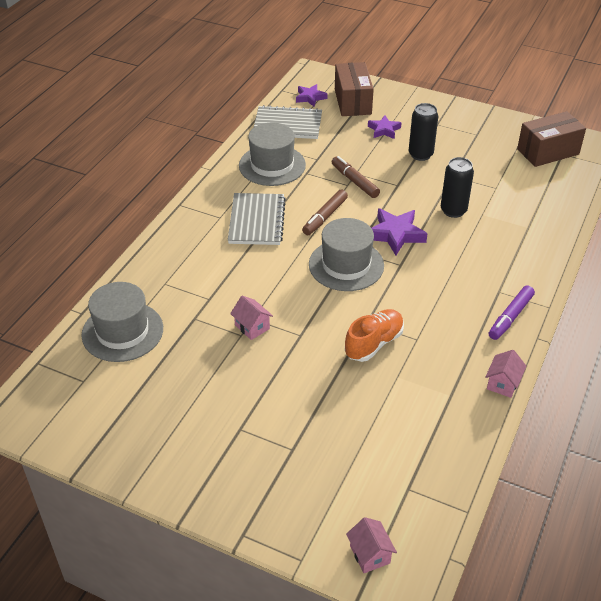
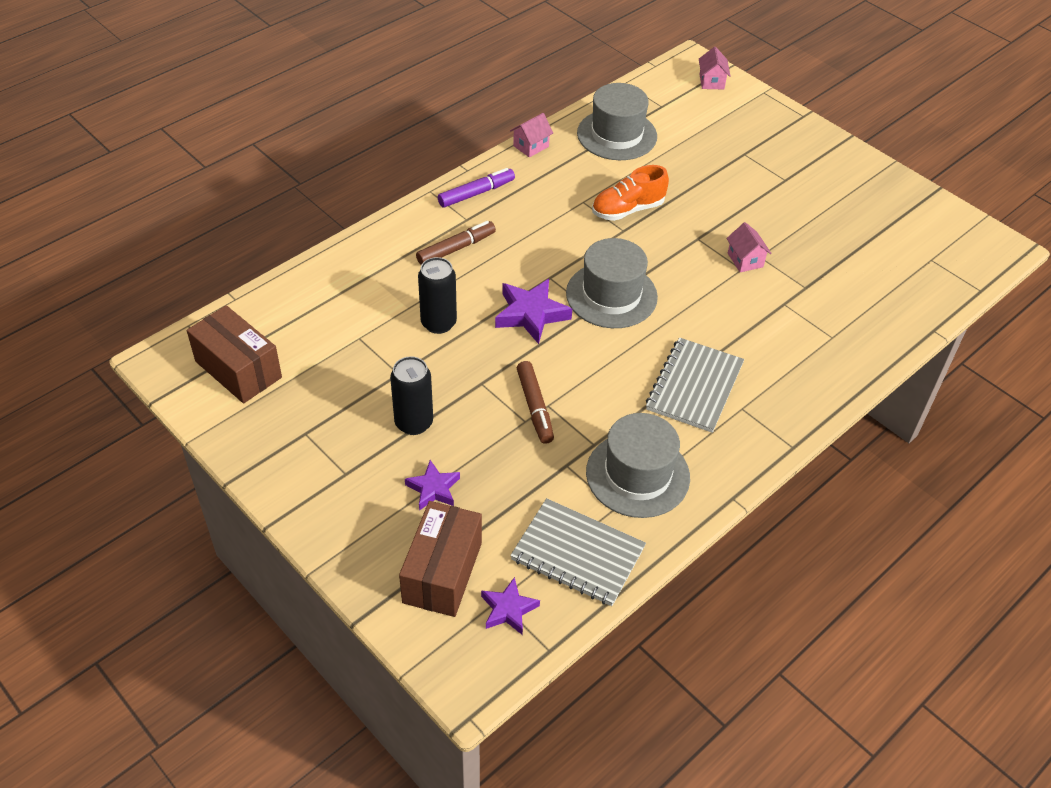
camera: 160 degrees left, 5 degrees up
grey hat [81,282,163,362] -> grey hat moved to [577,83,657,160]
brown marker [302,189,348,235] -> brown marker moved to [416,221,496,265]
brown box [517,111,586,167] -> brown box turned 45 degrees clockwise [187,305,282,403]

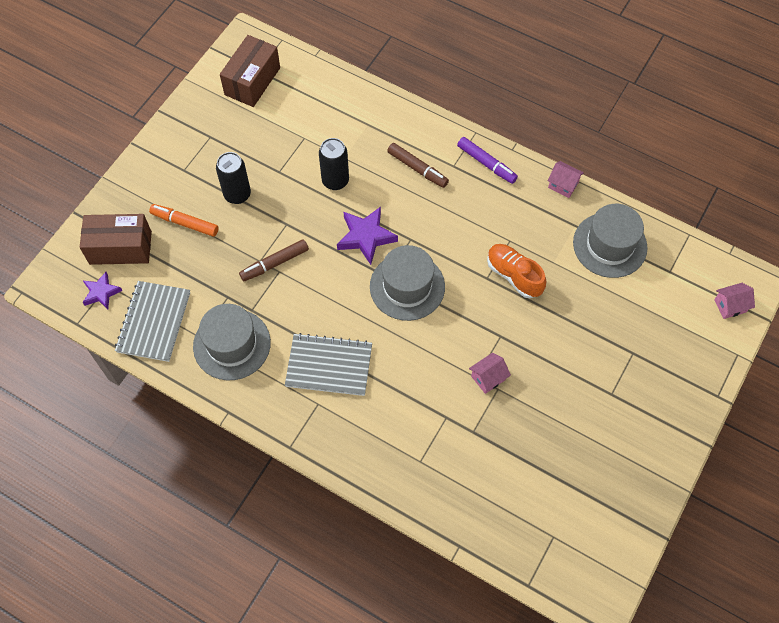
camera: 75 degrees right, 15 degrees up
purple star [405,460,460,510] -> orange marker [149,204,219,237]

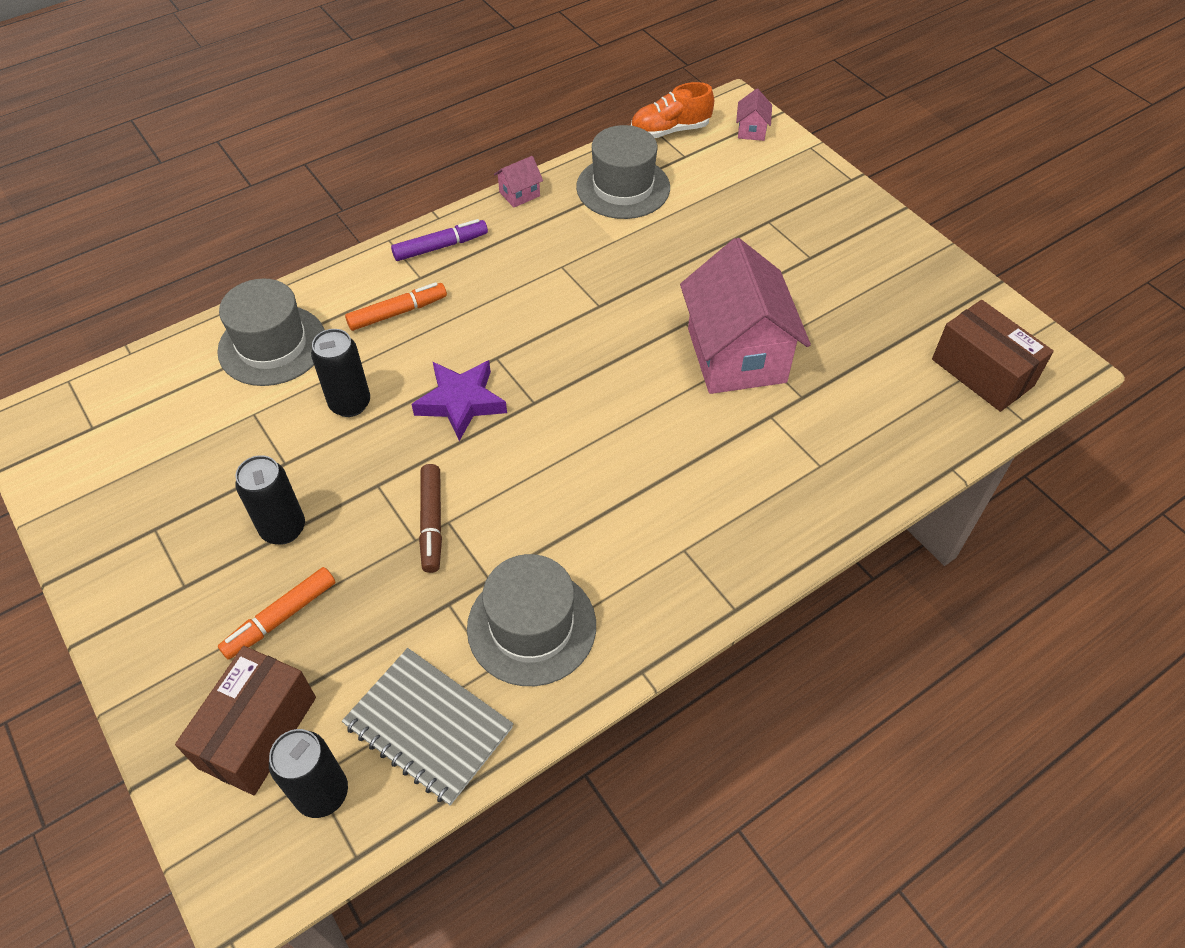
camera: 65 degrees left, 10 degrees down
purple star [82,272,123,309] -> black can [269,729,348,818]
brown box [220,35,280,107] -> brown box moved to [932,300,1054,412]
grey notebook [285,333,372,396] -> none
grey hat [370,245,445,321] -> grey hat moved to [217,278,325,386]
brown marker [387,143,449,188] -> orange marker [345,282,447,331]
pink house [469,353,511,394] -> pink house [680,238,811,394], size x2.50
orange shoe [487,244,546,298] -> orange shoe moved to [631,82,714,138]

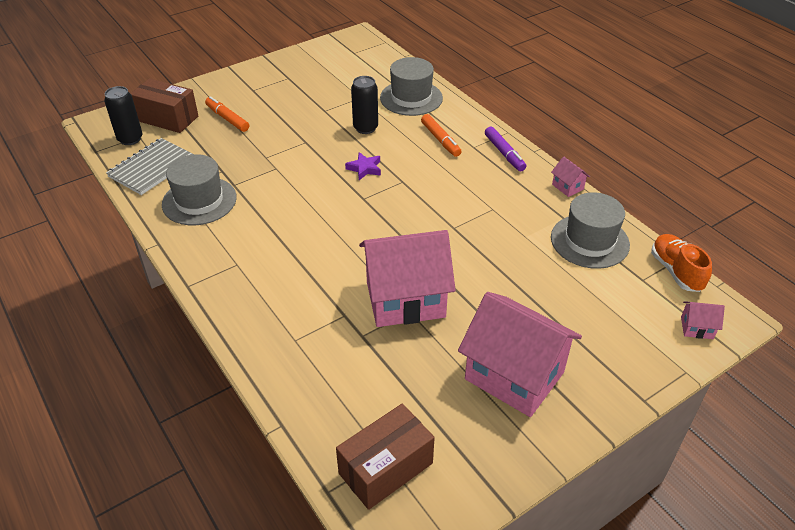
camera: 90 degrees right, 10 degrees down
black can [235,455,305,545] -> none
purple star [412,360,507,441] -> purple star [345,152,381,180], size x0.63
brown marker [419,464,442,573] -> none
none -> pink house [458,292,582,417]

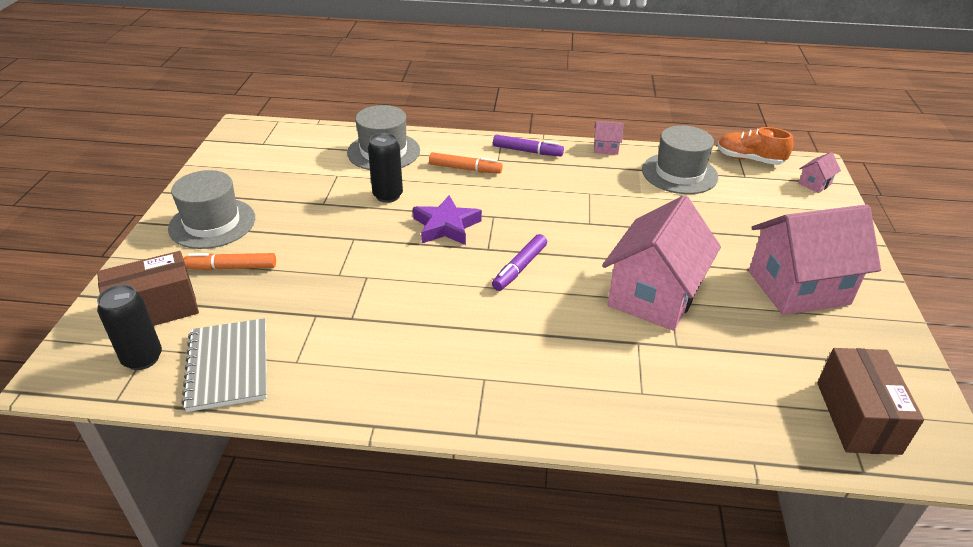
camera: 50 degrees left, 5 degrees down
grey hat [162,154,237,225] -> grey hat moved to [168,170,255,249]
purple star [345,152,381,180] -> purple star [413,195,482,245], size x1.58
none -> purple marker [492,234,547,291]

